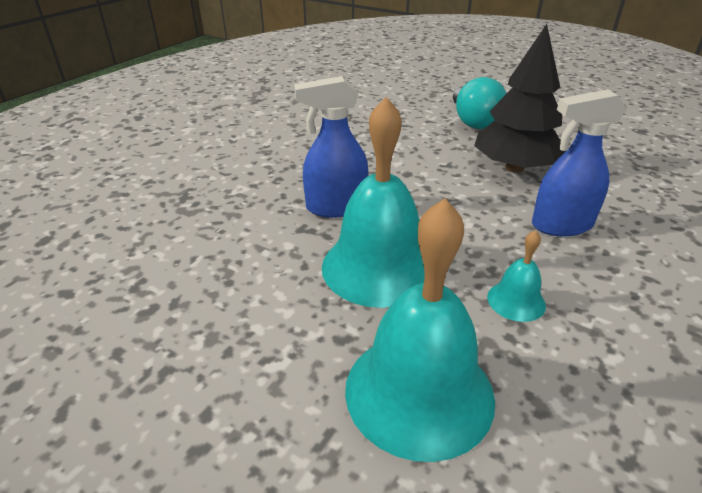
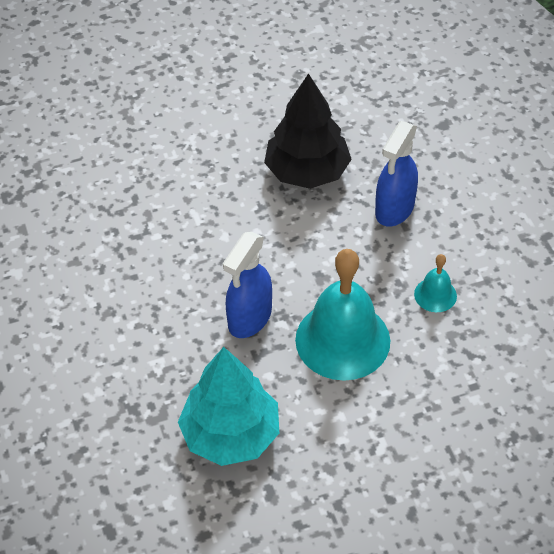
camera: 50 degrees left, 15 degrees up
turquoise bell [345,198,495,462] -> none
turquoise light bulb [453,77,507,129] -> none
none -> turquoise tree [178,347,279,466]

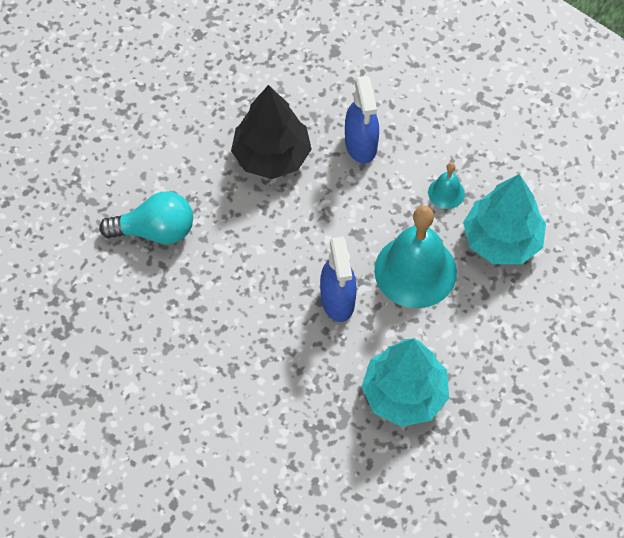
camera: 40 degrees left, 10 degrees up
none -> turquoise light bulb [99,191,193,244]
none -> turquoise tree [463,174,546,264]

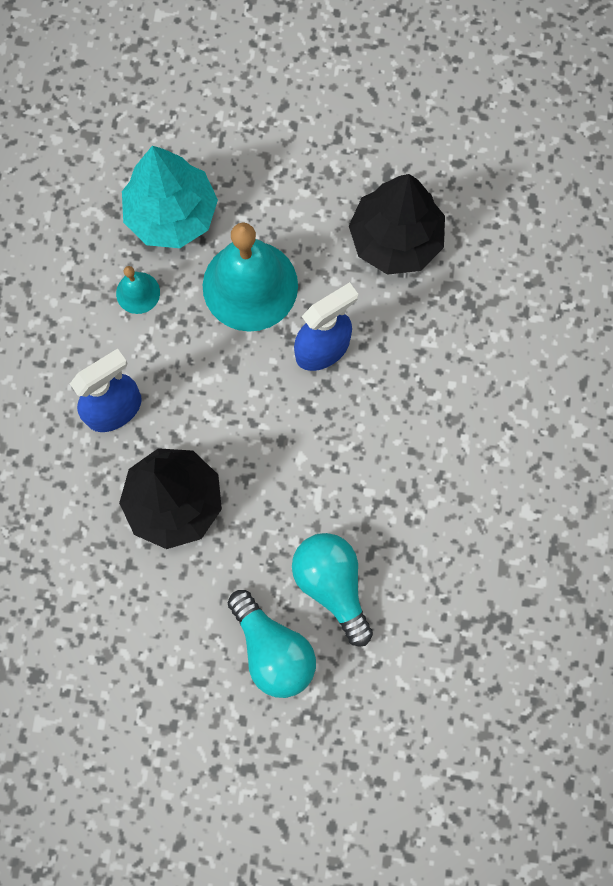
camera: 115 degrees left, 15 degrees up
turquoise tree [362,338,449,427] -> black tree [349,174,445,275]
none -> turquoise light bulb [228,590,316,698]

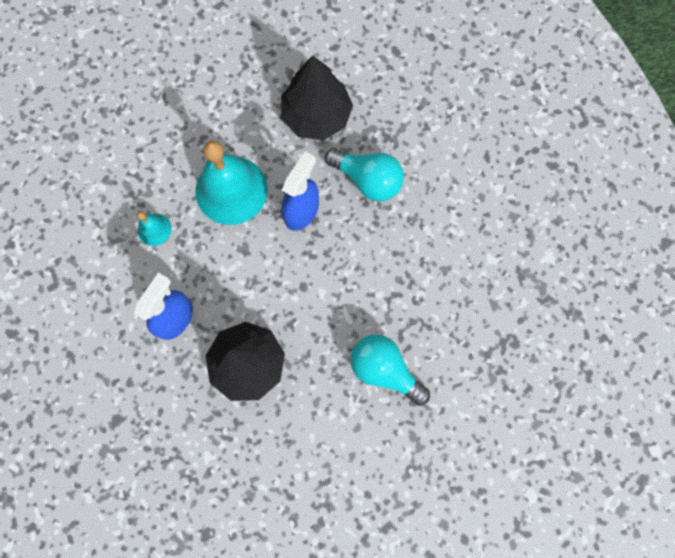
camera: 25 degrees left, 0 degrees up
turquoise tree [122,146,218,248] -> none
turquoise light bulb [228,590,316,698] -> turquoise light bulb moved to [325,148,404,201]

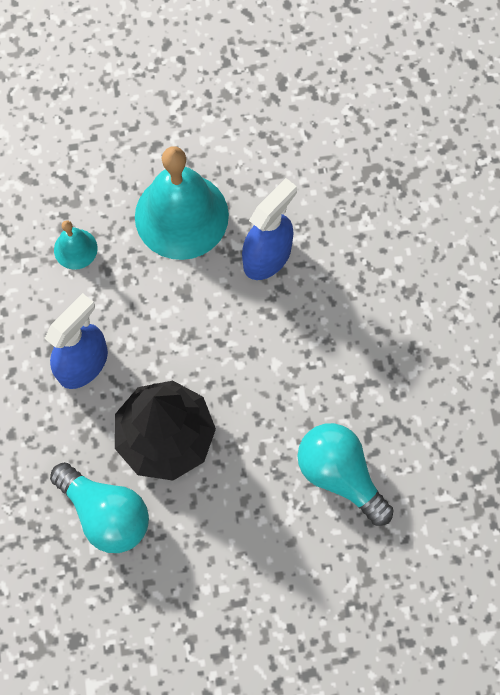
camera: 10 degrees right, 5 degrees down
black tree [281,55,353,140] -> none
turquoise light bulb [325,148,404,201] -> turquoise light bulb moved to [50,462,149,553]

